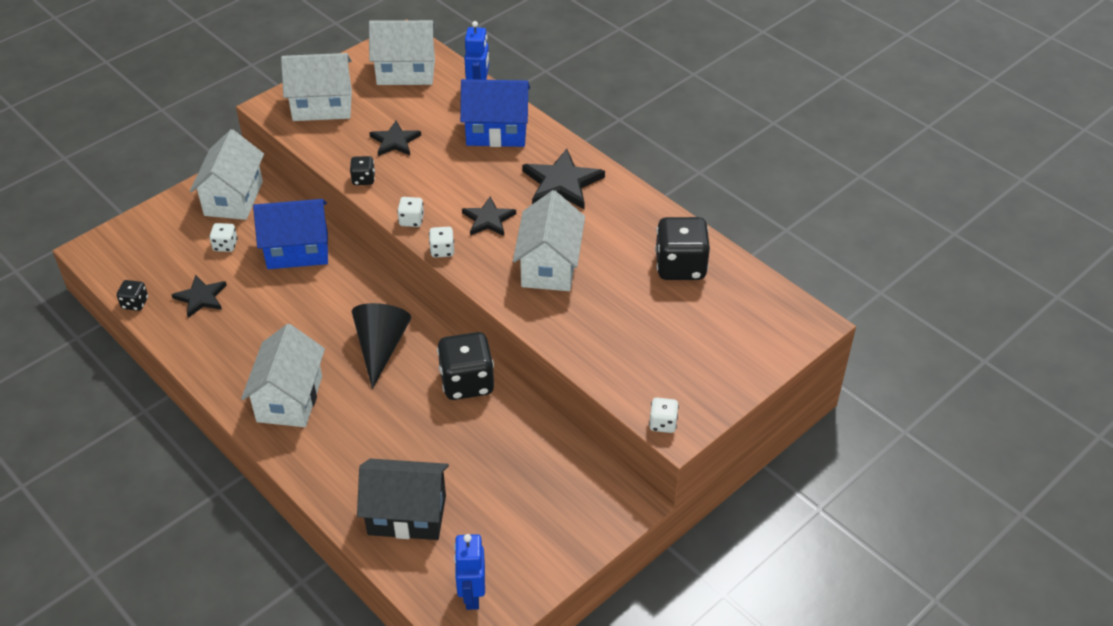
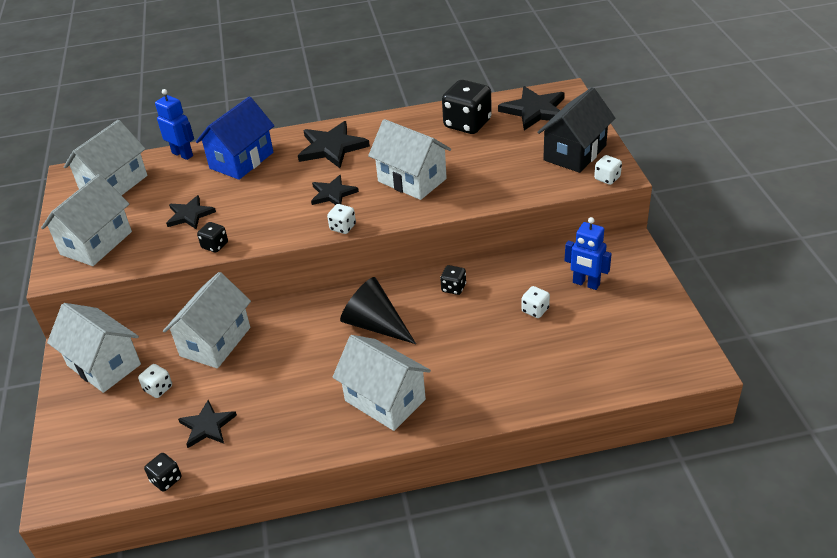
camera: 55 degrees left, 5 degrees down
blue house [253,199,328,269] -> white house [163,272,251,368]
black house [357,459,449,540] -> black house moved to [537,87,615,173]
white dice [397,197,424,227] -> white dice moved to [521,286,550,318]
black dice [437,332,494,400] -> black dice [440,265,466,295], size x0.49
blue robot [454,534,485,610] -> blue robot moved to [565,217,612,290]
none -> black star [498,86,565,131]

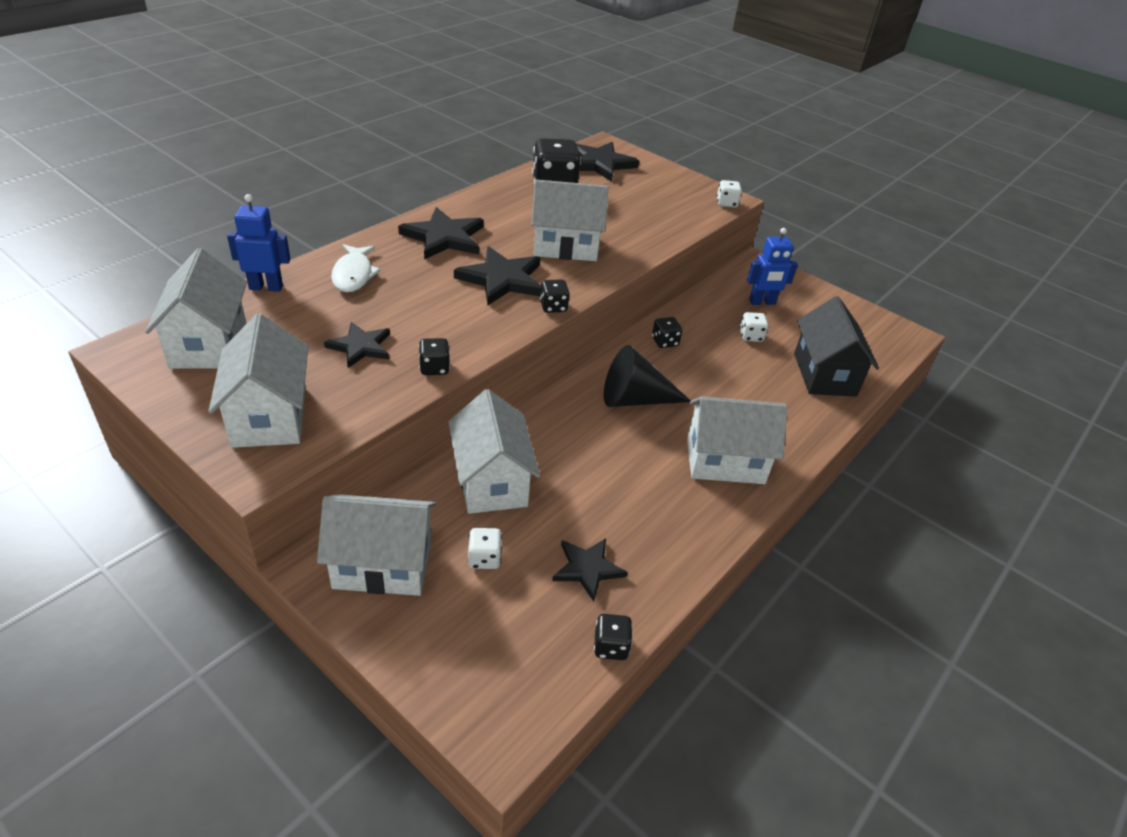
camera: 45 degrees left, 0 degrees up
blue house [196,97,274,180] -> white fish [331,244,381,292]
black star [311,175,359,205] -> black star [454,246,541,305], size x1.57
white dice [327,204,356,234] -> black dice [540,279,570,313]
black house [537,87,615,173] -> black house moved to [794,296,879,397]

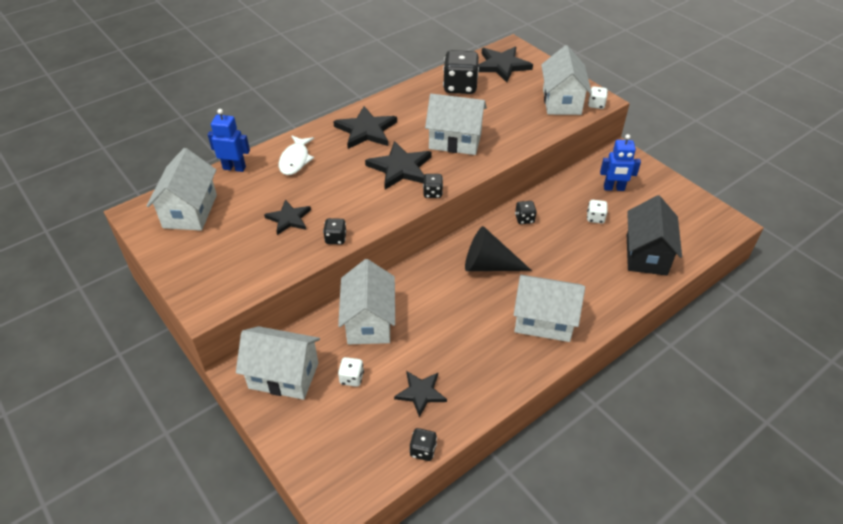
camera: 15 degrees right, 5 degrees up
white house [208,314,308,448] -> white house moved to [541,45,592,115]

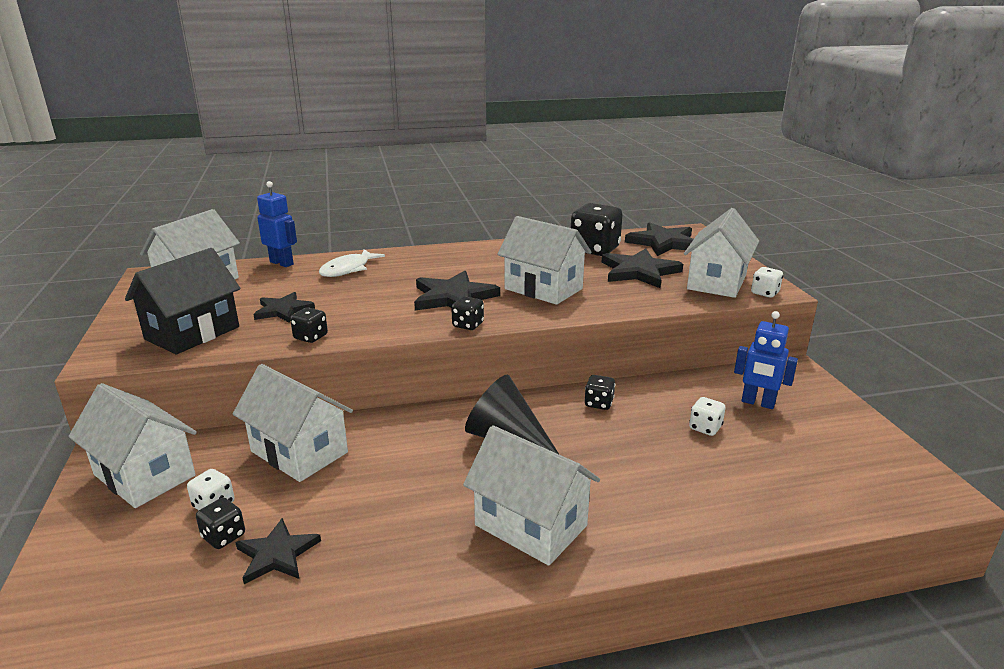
camera: 25 degrees right, 20 degrees down
black star [333,106,397,149] -> black star moved to [601,248,683,289]
white house [338,259,395,344] -> white house turned 75 degrees counterclockwise [233,364,353,482]
black dice [409,428,437,461] -> black dice moved to [196,498,245,549]
black house [627,195,682,275] -> black house moved to [125,248,241,354]

